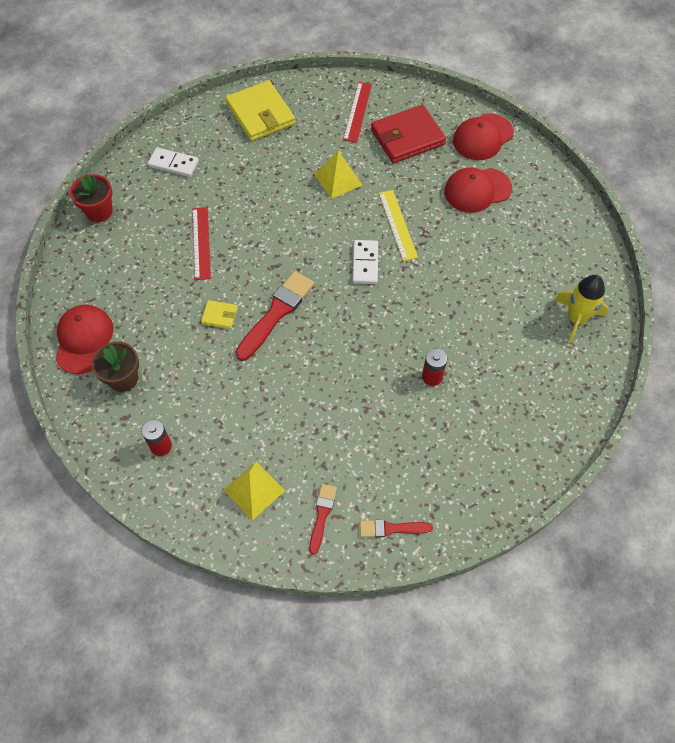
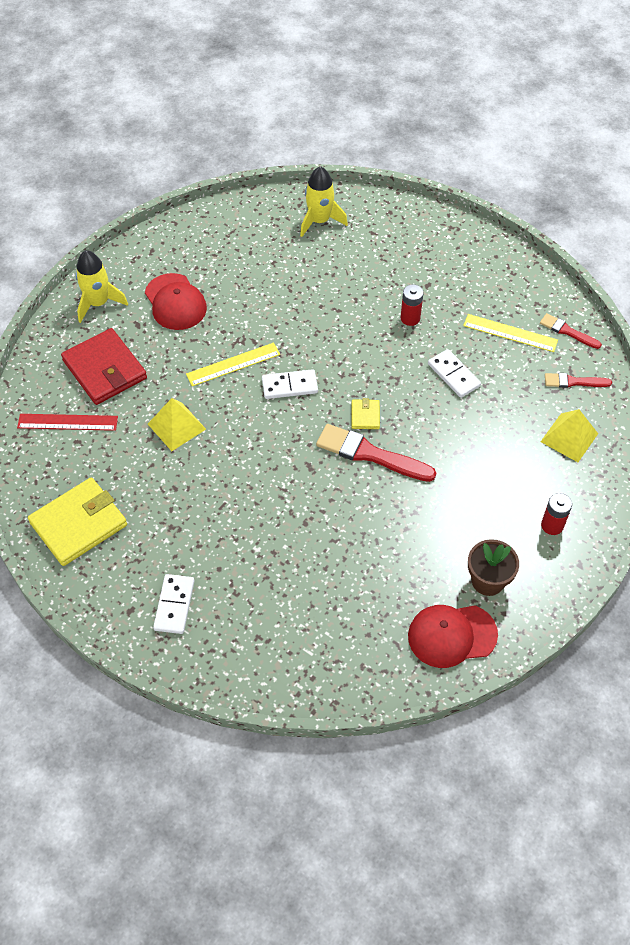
camera: 100 degrees left, 5 degrees down
red flower pot [70,174,113,222] -> none
red ruler [192,207,211,280] -> none
yellow wallet [201,300,238,329] -> yellow wallet moved to [351,398,380,429]
red brush [360,519,433,537] -> red brush turned 135 degrees clockwise [540,313,602,349]
red cap [453,113,514,160] -> yellow rocket [76,250,128,323]
none -> white domino [428,349,481,398]
none -> yellow ruler [463,314,558,352]

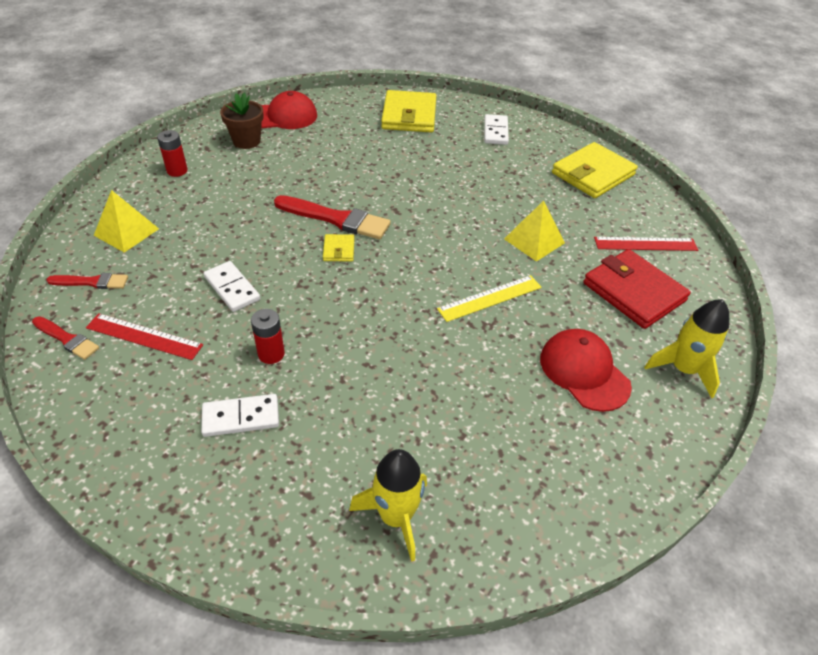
camera: 175 degrees right, 10 degrees down
white domino [262,369,318,399] -> white domino moved to [201,394,279,437]
yellow ruler [463,314,558,352] -> red ruler [86,313,203,360]
none -> yellow wallet [381,90,436,133]

